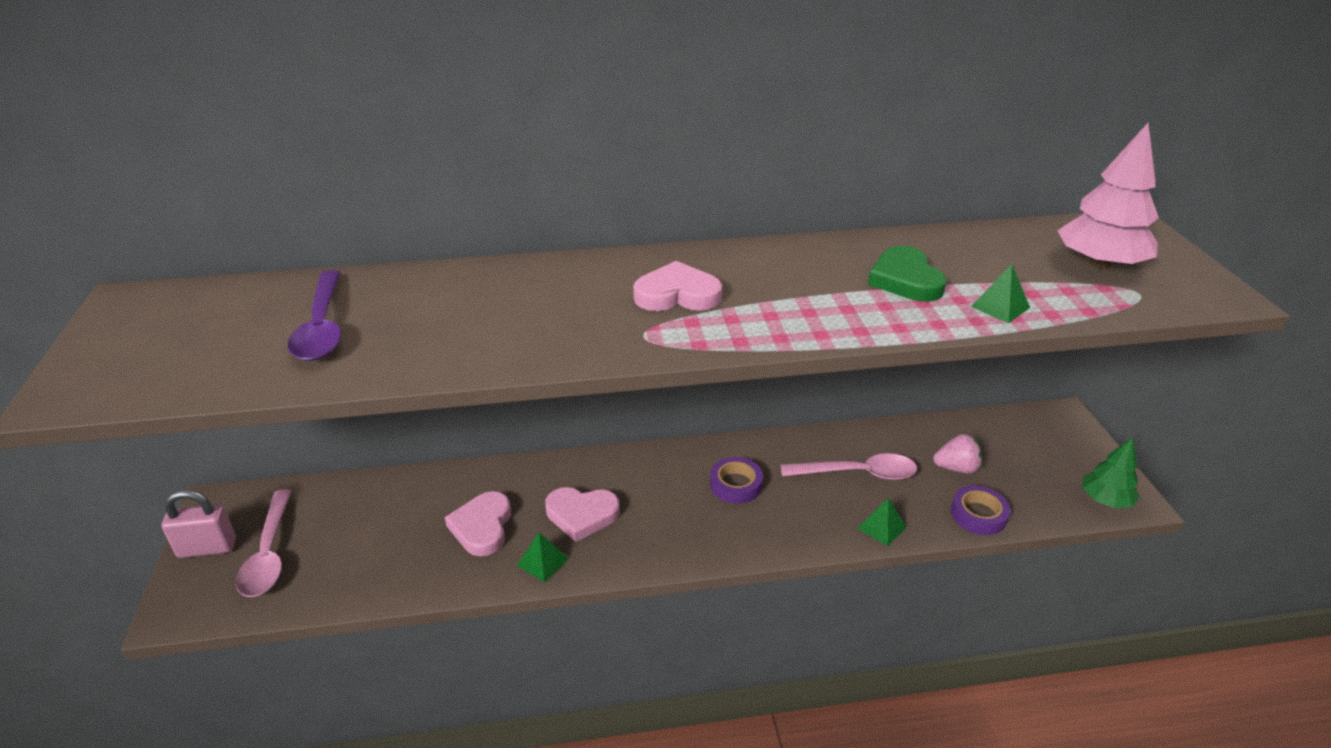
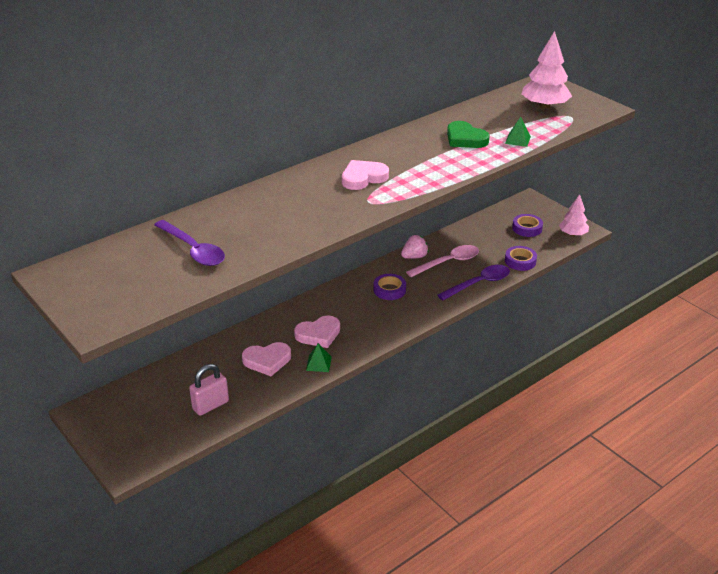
camera: 30 degrees left, 0 degrees up
pink padlock [161,490,236,558] -> pink padlock moved to [189,364,229,416]
pink spoon [236,489,292,597] -> none
pink heart [445,491,511,556] -> pink heart turned 75 degrees counterclockwise [242,342,291,376]
green pyramid [857,498,906,546] -> purple spoon [437,265,510,300]
pink strawberry [933,434,982,474] -> pink strawberry moved to [401,235,428,259]
green tree [1082,437,1140,508] -> pink tree [559,194,589,236]
none -> purple tape [512,214,543,237]

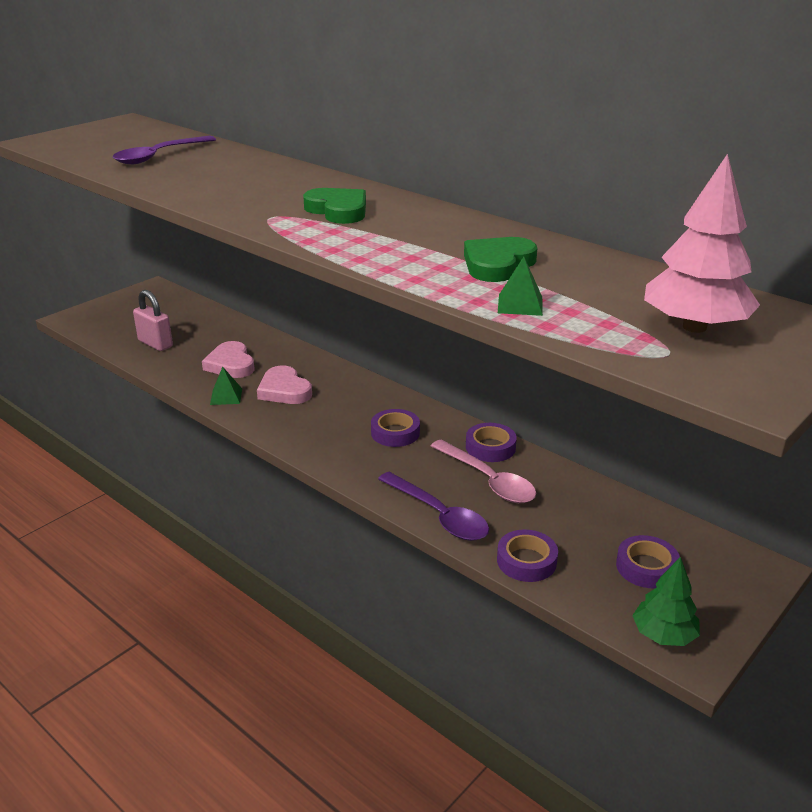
camera: 80 degrees right, 5 degrees down
pink heart [342,160,389,190] -> green heart [303,188,366,224]
pink strawberry [401,235,428,259] -> purple tape [466,423,517,462]
pink tree [559,194,589,236] -> green tree [632,557,700,646]

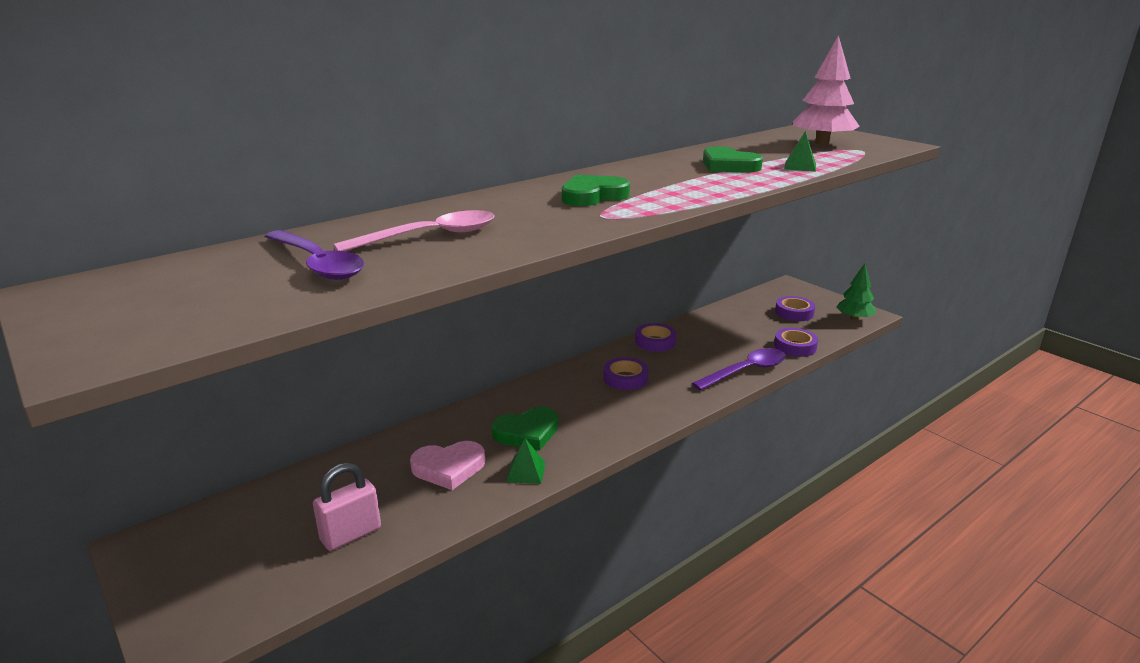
camera: 80 degrees left, 5 degrees down
pink heart [257,366,312,404] -> green heart [491,406,558,451]
pink spoon [431,440,536,503] -> pink spoon moved to [333,210,495,251]

